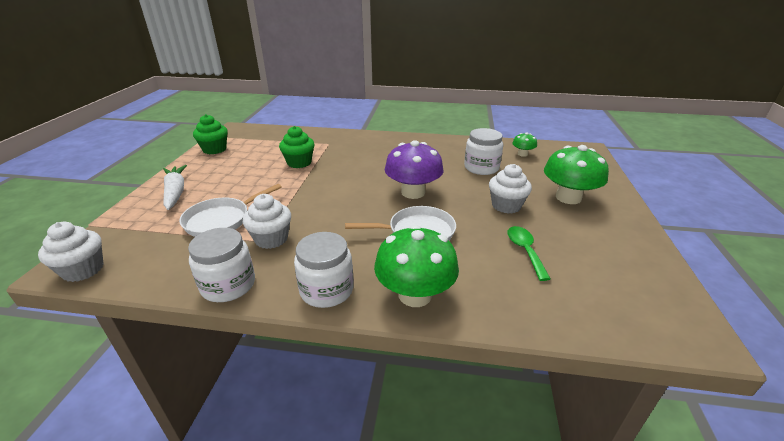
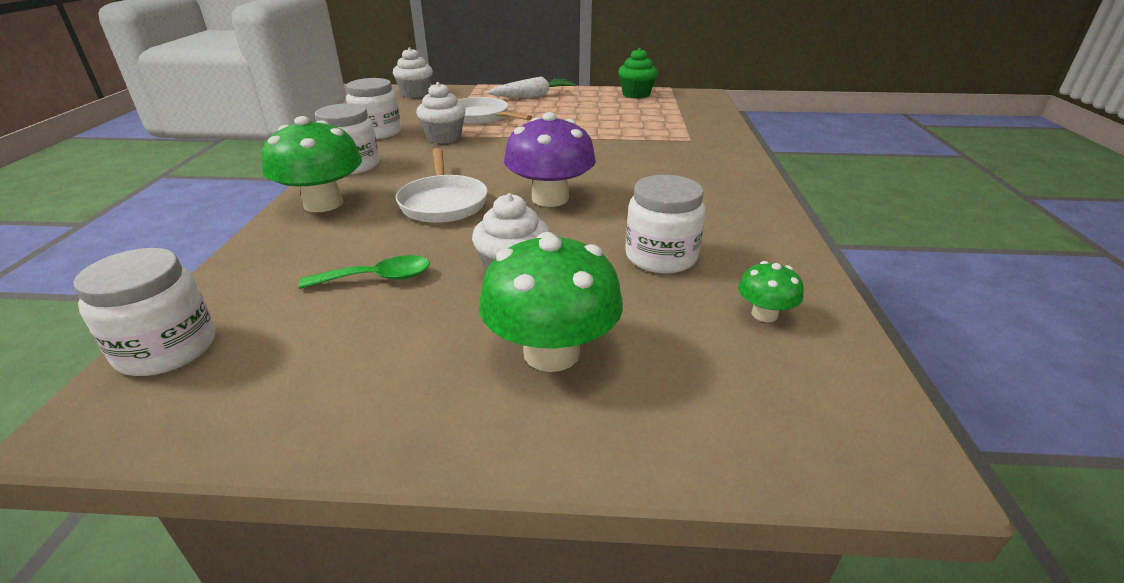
camera: 85 degrees right, 0 degrees up
green cupcake [279,126,314,168] -> none
none -> white jar [73,248,215,376]

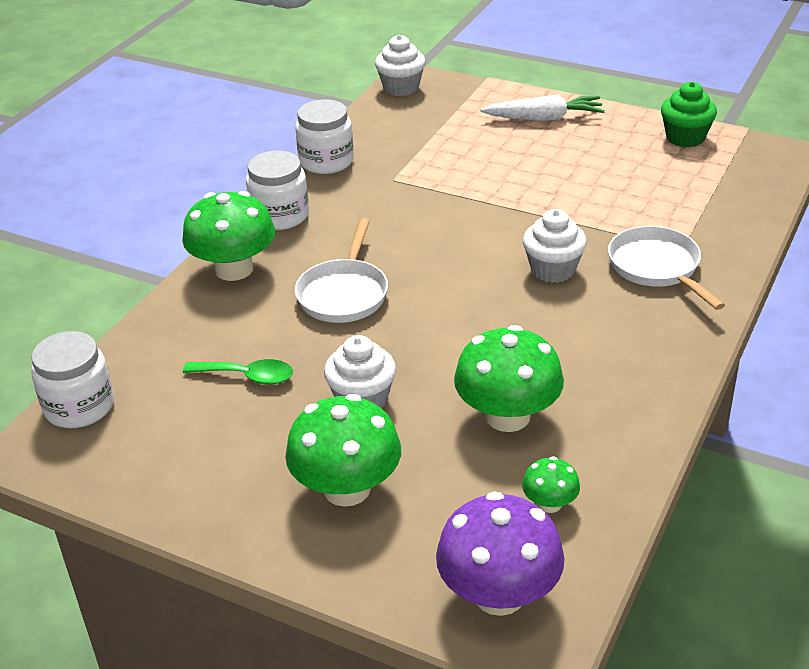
camera: 25 degrees right, 5 degrees up
white cupcake [416,82,466,144] -> white cupcake moved to [523,209,587,283]
white pan [458,97,532,124] -> white pan moved to [608,226,725,310]
purple mushroom [504,112,596,207] -> purple mushroom moved to [436,491,565,616]
white jar [625,175,706,273] -> green mushroom [454,325,564,432]

